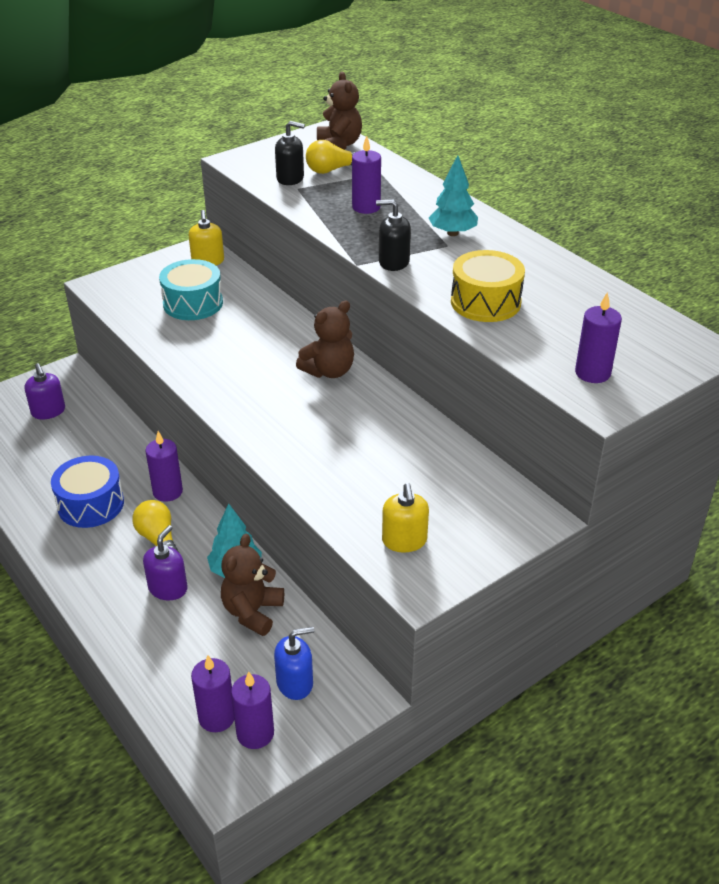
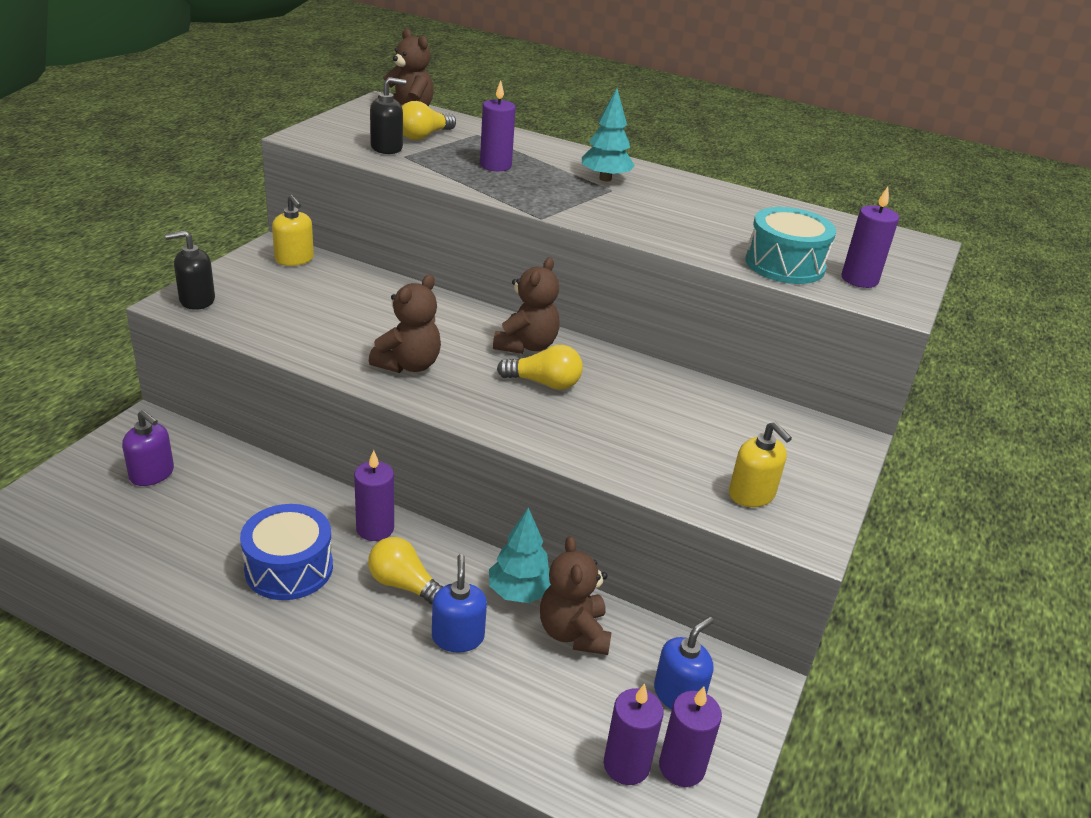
camera: 30 degrees left, 5 degrees down
purple soap dispenser [143,525,188,600] -> blue soap dispenser [432,554,487,652]
turquoise drum [159,259,223,320] -> turquoise drum moved to [745,207,836,284]
black soap dispenser [376,199,411,271] -> black soap dispenser moved to [165,231,215,310]
yellow drum [451,250,525,322] -> none
none -> brown teddy bear [369,274,441,373]
none -> yellow light bulb [497,345,583,390]

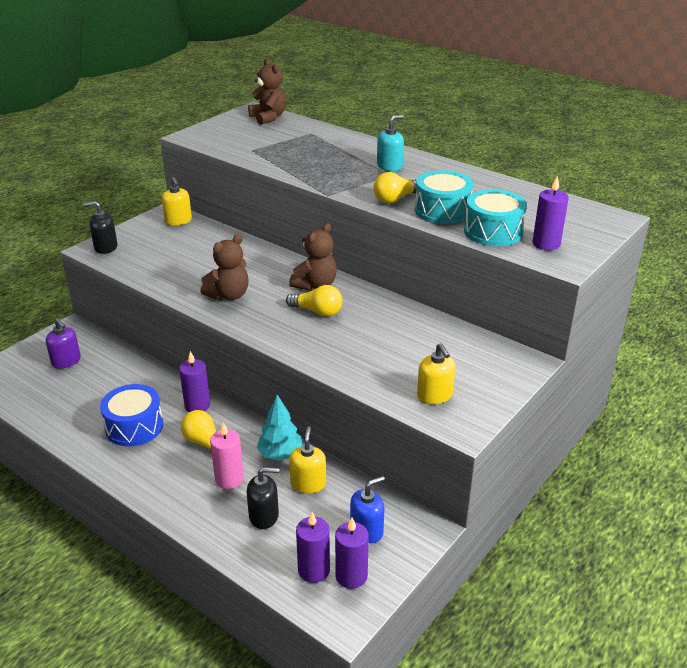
camera: 15 degrees right, 0 degrees up
black soap dispenser [370,77,406,154] -> black soap dispenser moved to [246,467,279,529]
yellow light bulb [402,101,456,140] -> yellow light bulb moved to [374,172,417,203]
blue soap dispenser [432,554,487,652] -> pink candle [210,422,244,489]
purple candle [480,80,516,171] -> none
brown teddy bear [540,536,611,655] -> yellow soap dispenser [289,426,326,493]
turquoise tree [582,88,635,181] -> turquoise soap dispenser [377,115,404,171]
none -> turquoise drum [415,170,473,224]

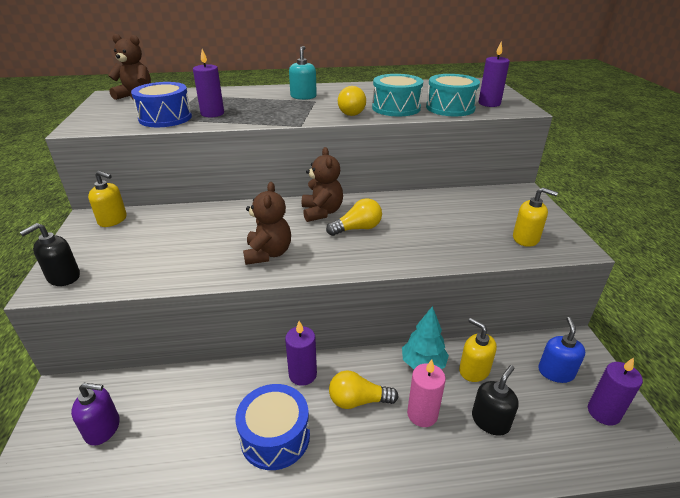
camera: 45 degrees left, 0 degrees up
purple candle [296,512,330,583] -> purple candle moved to [193,49,224,117]
none -> blue drum [131,82,192,127]

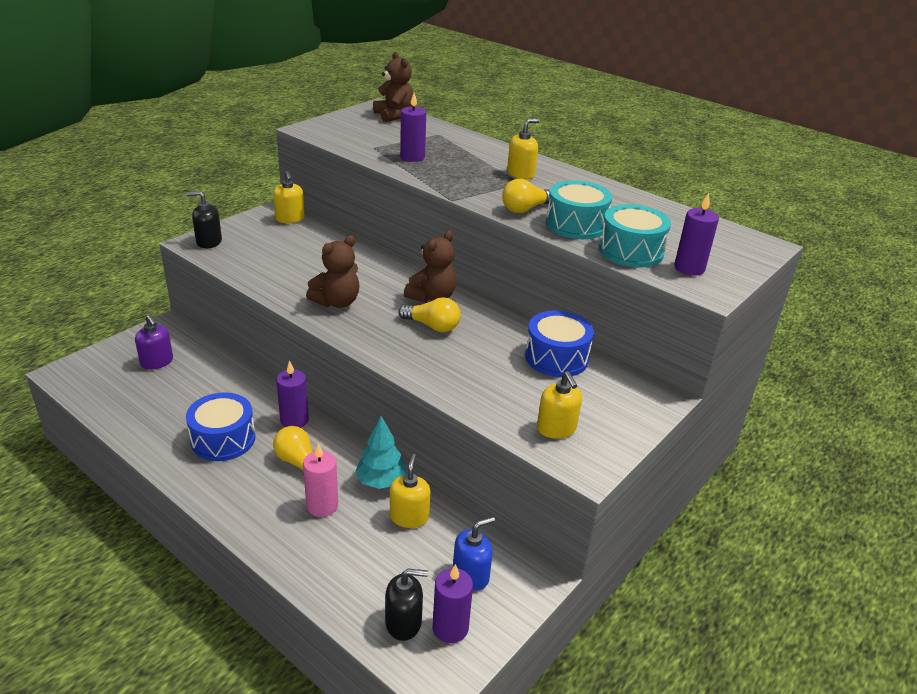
camera: 45 degrees right, 0 degrees up
blue drum [131,82,192,127] -> blue drum moved to [525,310,594,377]
turquoise soap dispenser [289,46,317,100] -> yellow soap dispenser [507,119,540,180]
black soap dispenser [472,365,519,436] -> black soap dispenser moved to [385,569,428,641]

